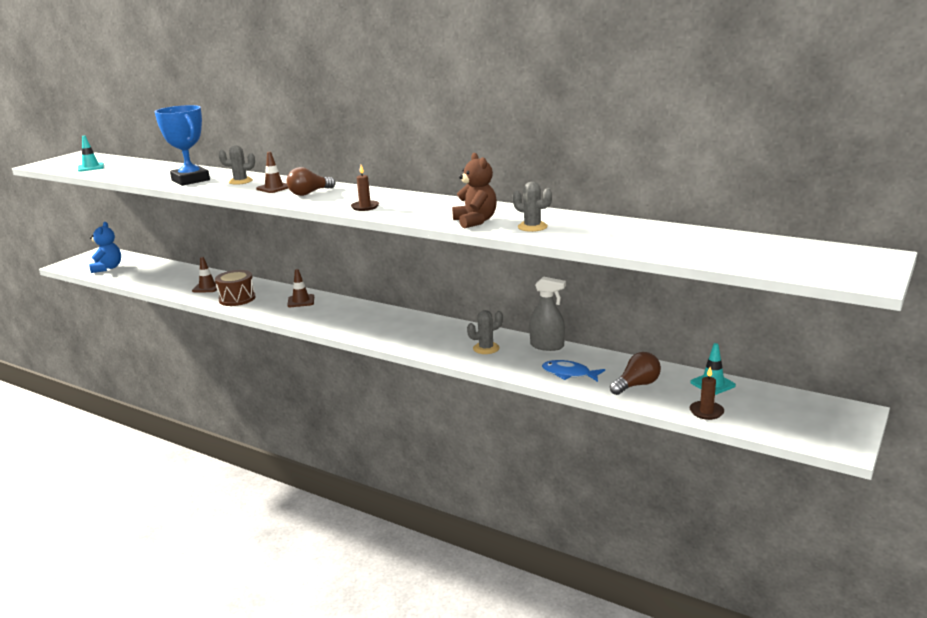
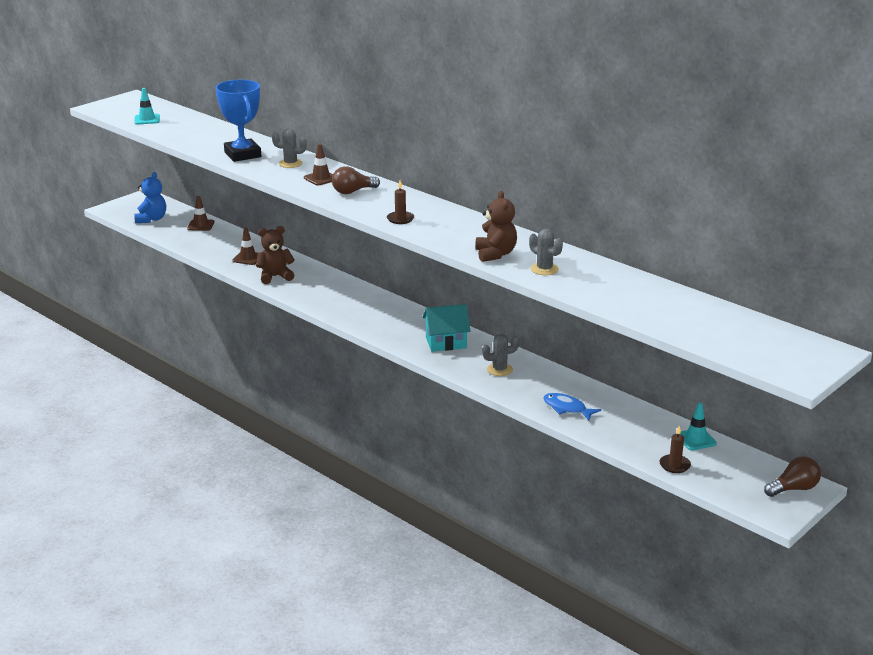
camera: 10 degrees right, 5 degrees up
brown drum [215,270,256,306] -> brown teddy bear [256,226,295,284]
brown traffic cone [288,269,314,307] -> brown traffic cone moved to [187,196,214,231]
grey spray bottle [529,276,566,351] -> none
brown light bulb [610,352,661,395] -> brown light bulb moved to [764,456,821,497]
none -> turquoise house [422,304,470,352]

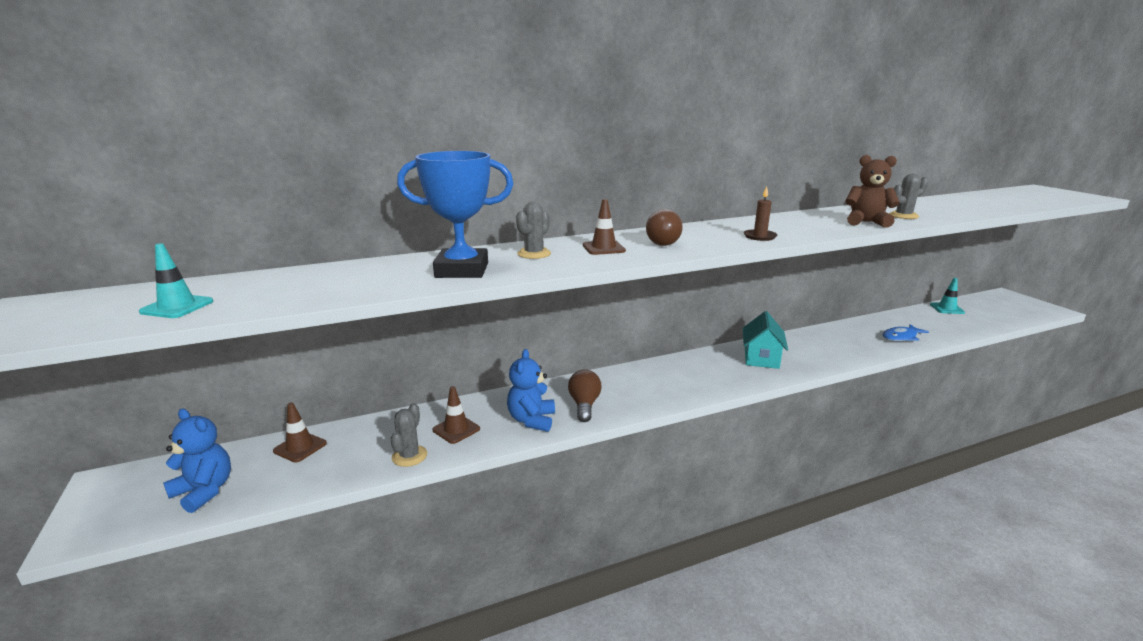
camera: 65 degrees left, 5 degrees down
brown teddy bear [256,226,295,284] -> blue teddy bear [507,349,555,432]
grey cactus [482,334,519,376] -> grey cactus moved to [391,403,427,467]
brown candle [660,426,691,473] -> none
brown light bulb [764,456,821,497] -> brown light bulb moved to [568,370,602,422]

